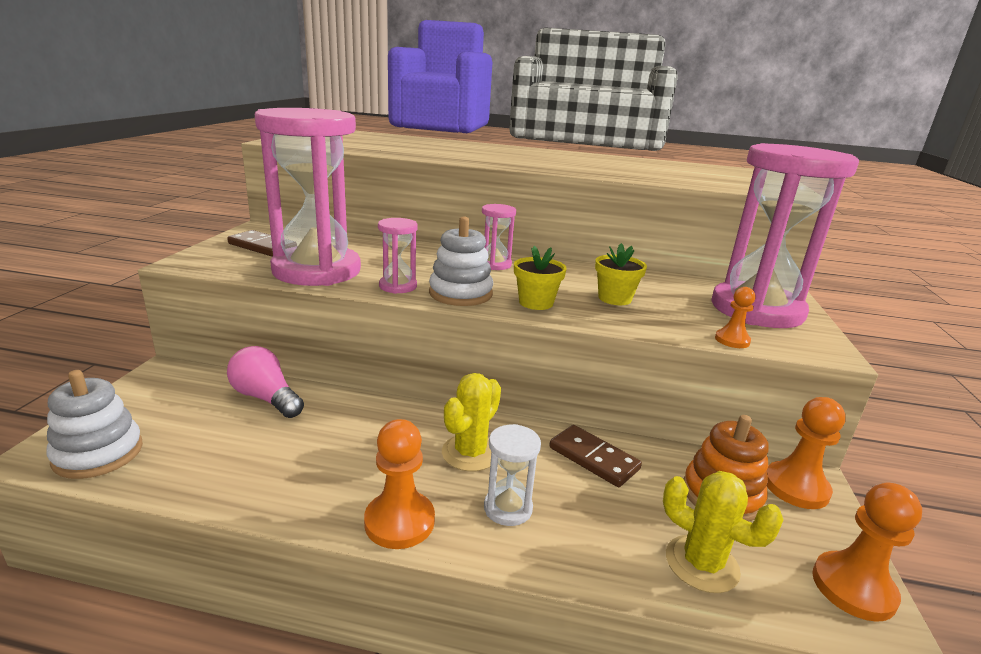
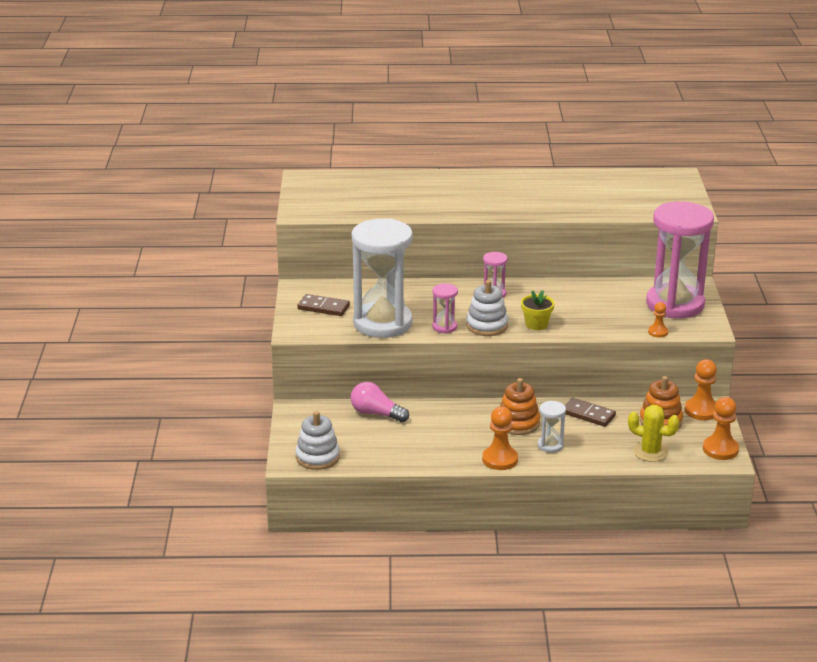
camera: 10 degrees left, 5 degrees up
pink hourglass [255,108,361,286] -> white hourglass [352,219,413,338]
yellow cactus [442,373,501,471] -> orange stacking toy [500,378,540,435]
yellow flower pot [595,243,647,305] -> none

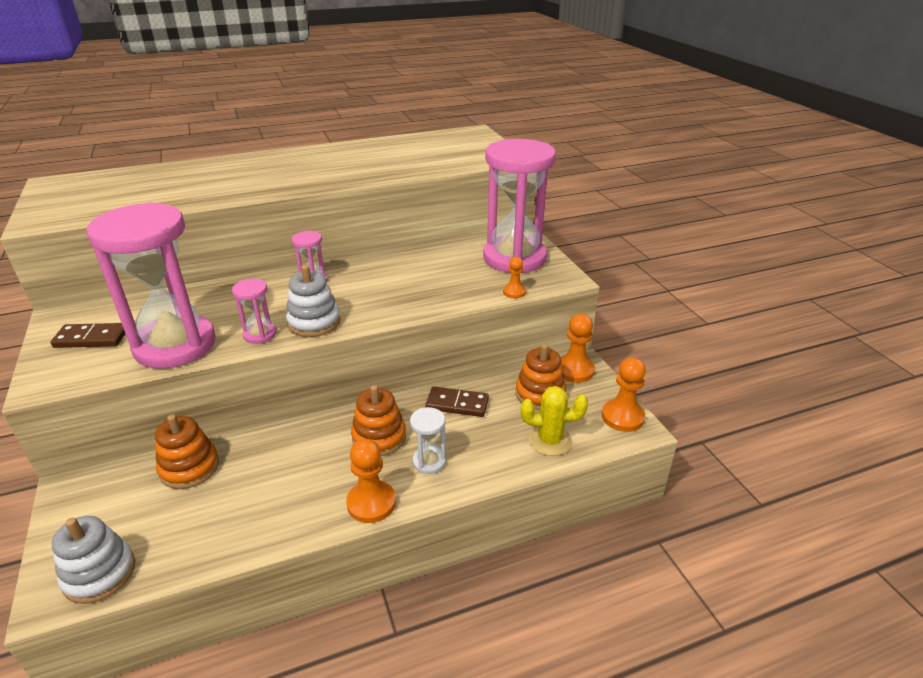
camera: 20 degrees left, 5 degrees up
pink light bulb [351,382,409,422] -> orange stacking toy [155,414,219,489]
white hourglass [352,219,413,338] -> pink hourglass [87,202,216,369]
yellow flower pot [521,290,555,330] -> none

